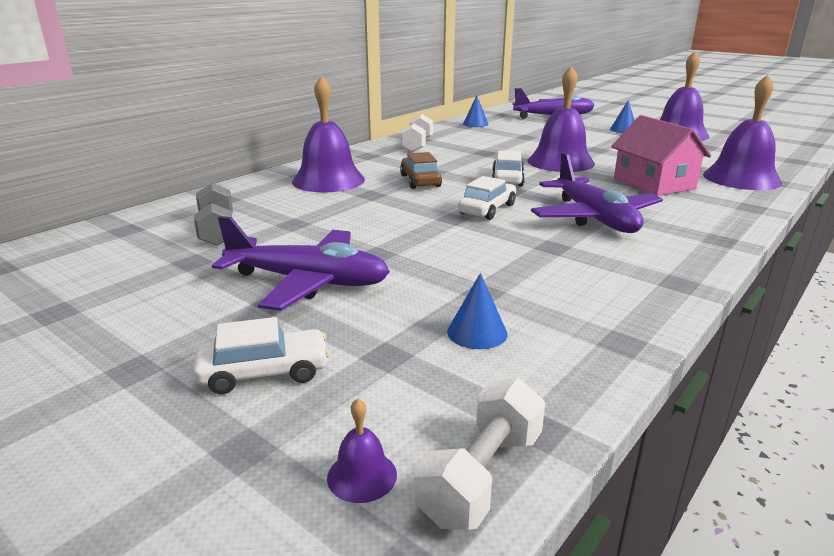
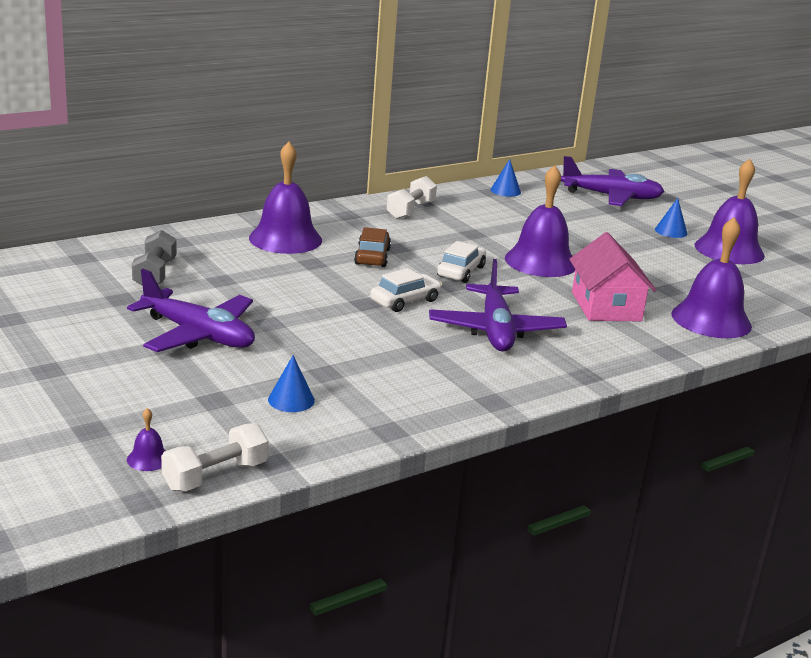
camera: 15 degrees right, 0 degrees up
white car [193,317,330,394] -> none

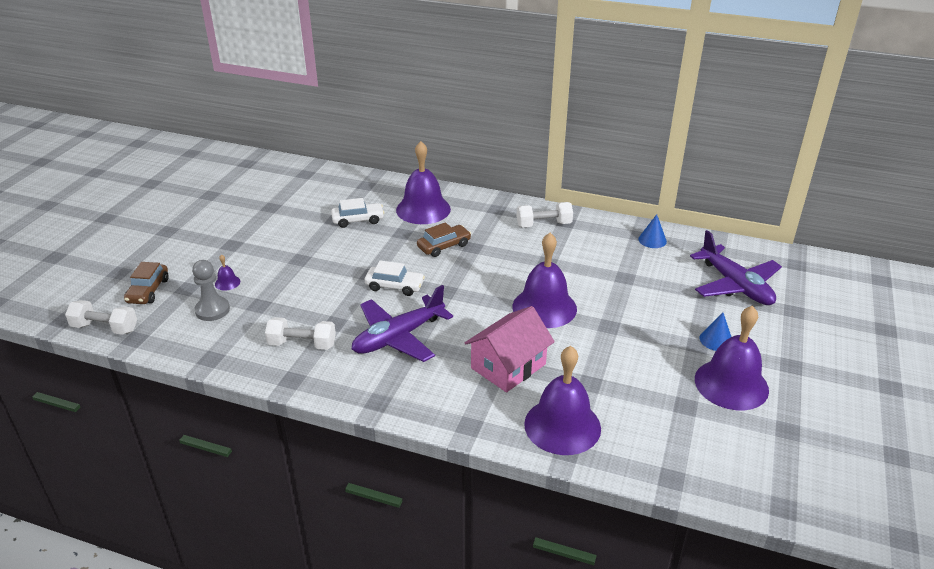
camera: 55 degrees right, 10 degrees up
purple plane [127,269,255,352] -> none
purple bell [127,408,166,471] -> purple bell moved to [215,254,240,291]
grey dumbbell [132,230,177,286] -> none
blue cone [268,355,315,412] -> grey pawn [192,260,230,321]
white car [437,241,486,283] -> white car moved to [331,198,385,228]
none -> brown car [124,262,169,304]
none -> white dumbbell [265,317,336,350]

